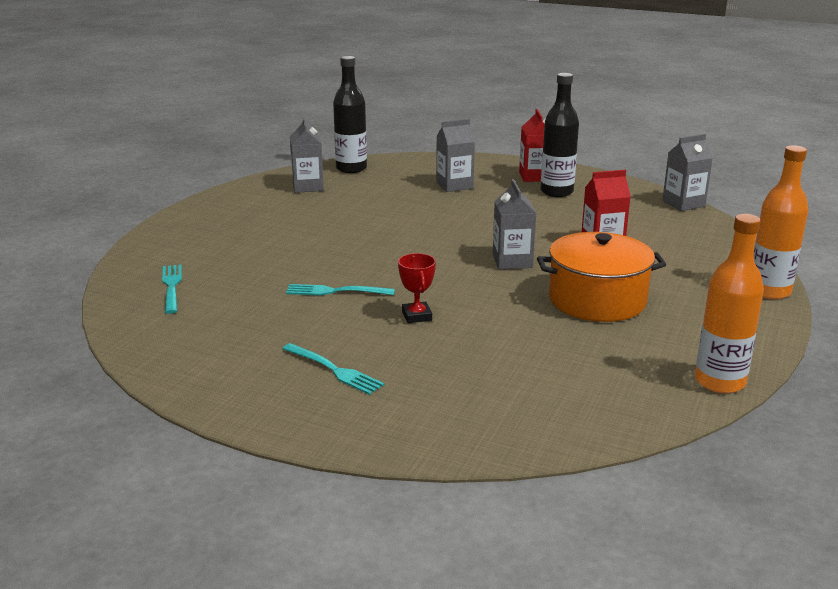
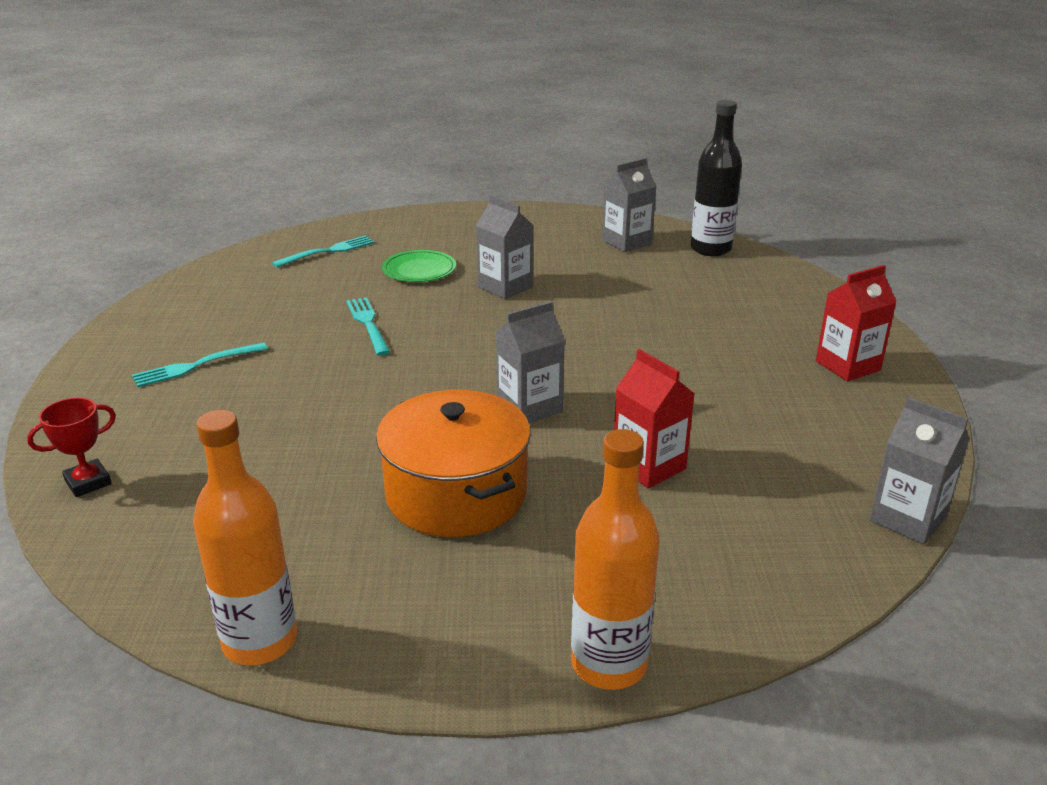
camera: 65 degrees right, 5 degrees up
turquoise fork [282,343,385,395] -> turquoise fork turned 45 degrees clockwise [132,342,268,387]
red trophy [398,253,436,323] -> red trophy moved to [27,397,116,497]
grey carton [436,119,475,192] -> grey carton moved to [476,195,533,299]
black bottle [541,73,579,197] -> none
none -> green plate [382,250,456,282]

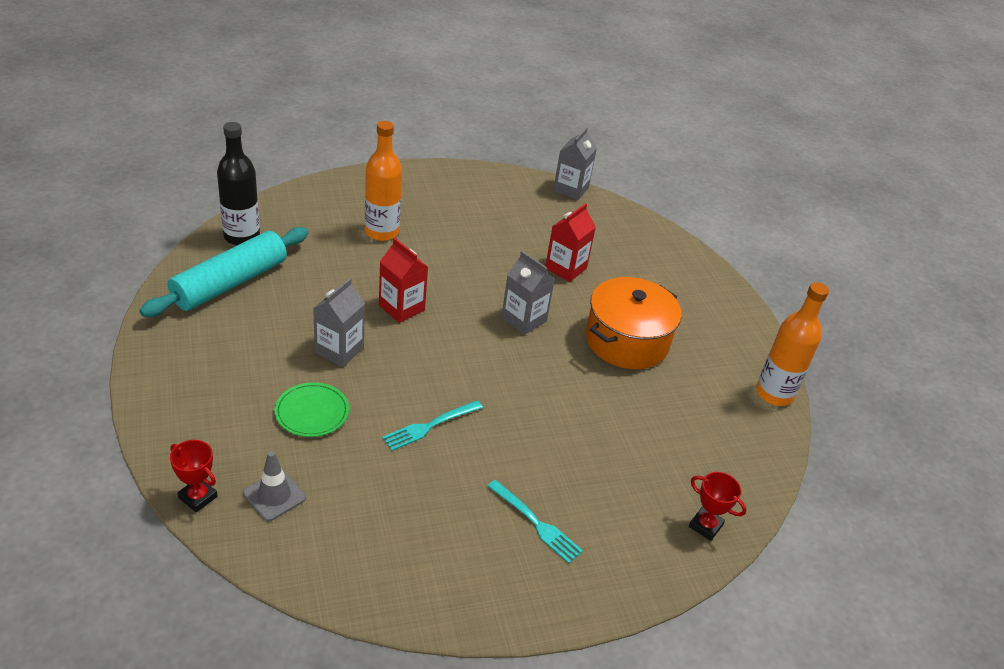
camera: 110 degrees left, 10 degrees up
turquoise fork [272,236,375,267] -> grey traffic cone [243,451,306,521]
orange bottle [571,429,659,690] -> orange bottle moved to [365,121,402,241]
grey carton [602,158,656,252] -> turquoise rolling pin [139,227,308,317]
red carton [816,265,896,381] -> red carton moved to [379,238,428,323]
none -> red trophy [170,440,218,512]

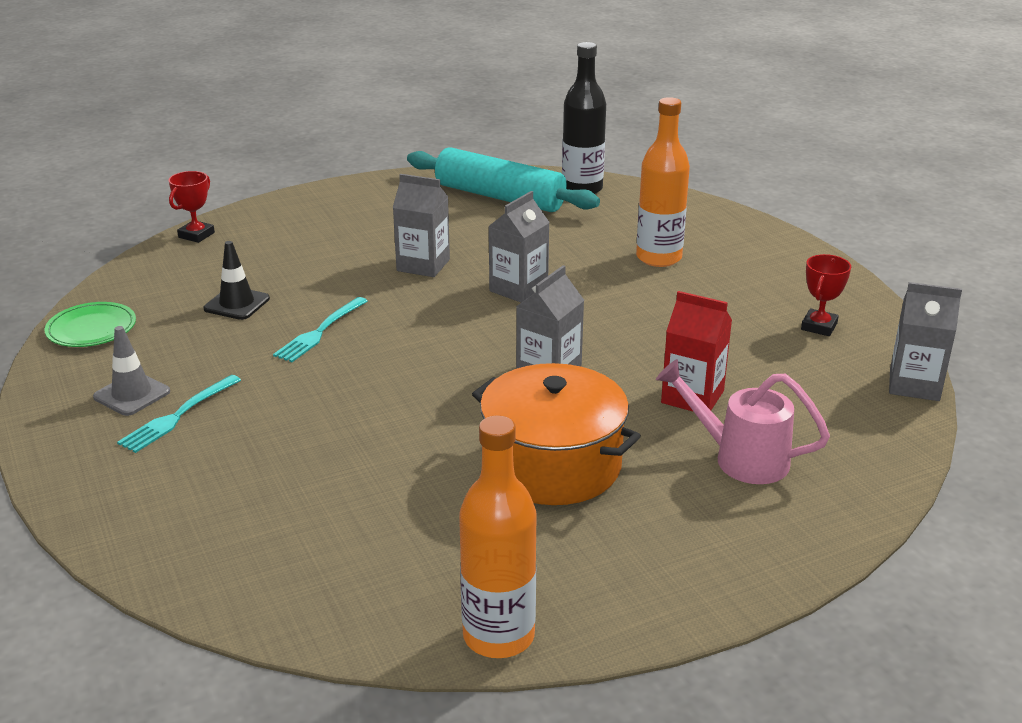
camera: 85 degrees right, 10 degrees down
grey traffic cone [243,451,306,521] -> grey traffic cone moved to [93,326,170,416]
green plate [275,382,349,437] -> green plate moved to [44,302,136,347]
red carton [379,238,428,323] -> grey carton [488,191,550,303]
turquoise fork [382,400,483,451] -> turquoise fork turned 105 degrees counterclockwise [273,297,368,362]
red trophy [689,472,747,541] -> red trophy moved to [801,254,851,336]
none -> black traffic cone [204,241,270,320]
none -> pink watering can [656,359,830,484]

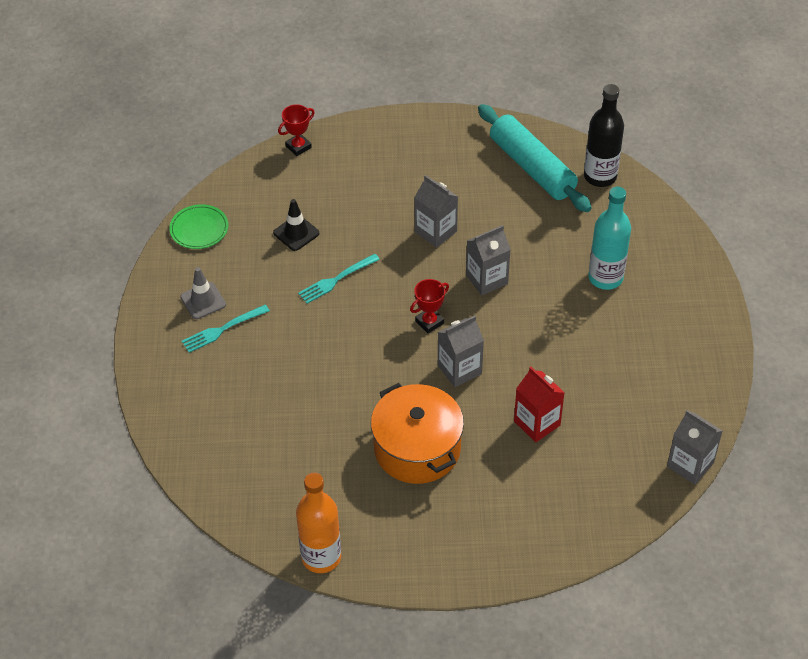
camera: 25 degrees right, 20 degrees up
orange bottle [636,97,690,267] -> turquoise bottle [588,186,631,290]
pink watering can [656,359,830,484] -> none
red trophy [801,254,851,336] -> red trophy moved to [410,279,449,333]

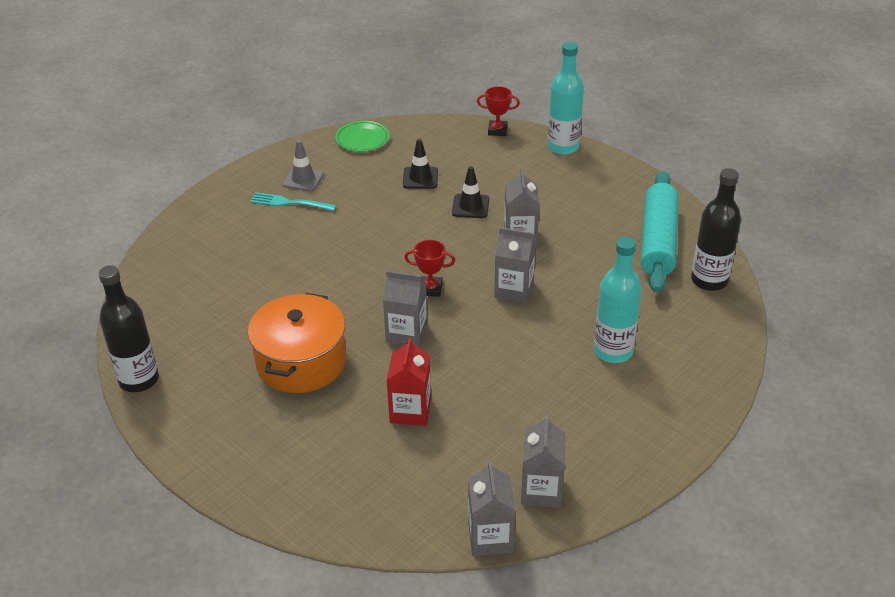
camera: 45 degrees right, 10 degrees down
orange bottle [296,473,341,573] -> black bottle [98,265,159,392]
turquoise fork [298,254,380,304] -> none
none -> black traffic cone [452,166,489,218]
none -> grey carton [521,414,566,508]
none -> turquoise bottle [548,42,584,155]

